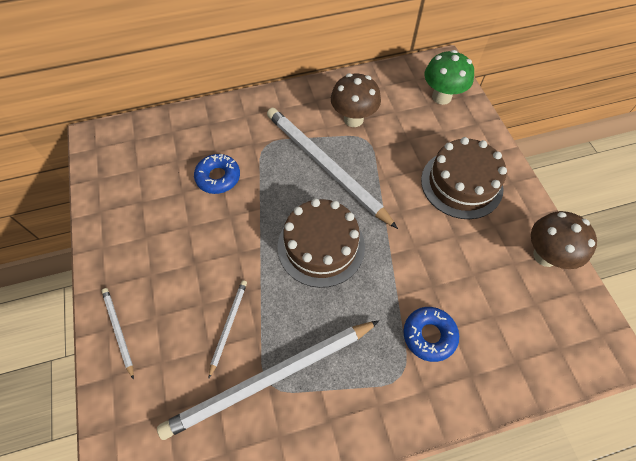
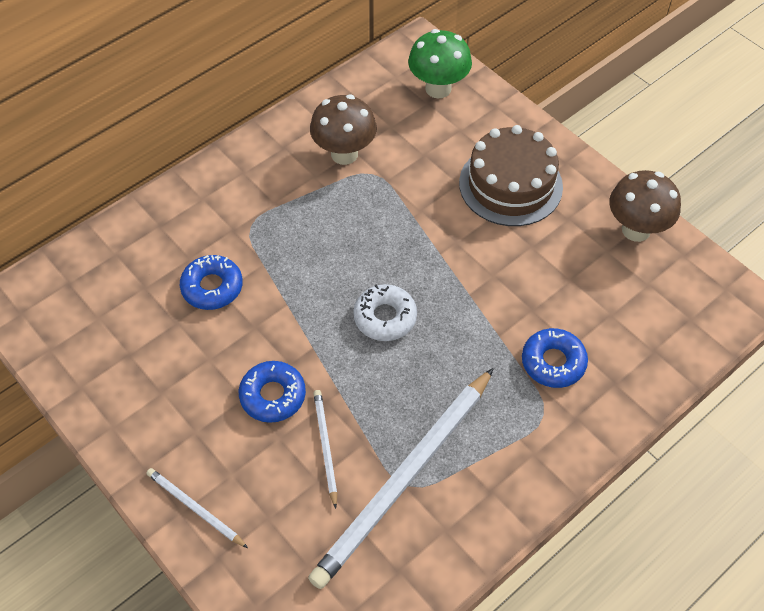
camera: 25 degrees left, 5 degrees down
white pencil [267,108,398,229] -> none
brown cake [278,198,365,288] -> white donut [353,284,417,341]
none -> blue donut [239,361,306,423]

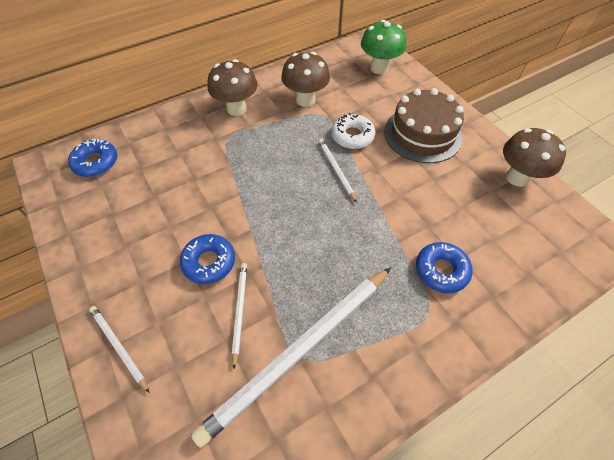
camera: 10 degrees right, 0 degrees up
blue donut [180,255,243,310] -> blue donut moved to [68,139,117,177]
white donut [353,284,417,341] -> white donut moved to [331,113,375,149]
none -> brown mushroom [208,59,258,116]
none -> white pencil [318,139,357,203]

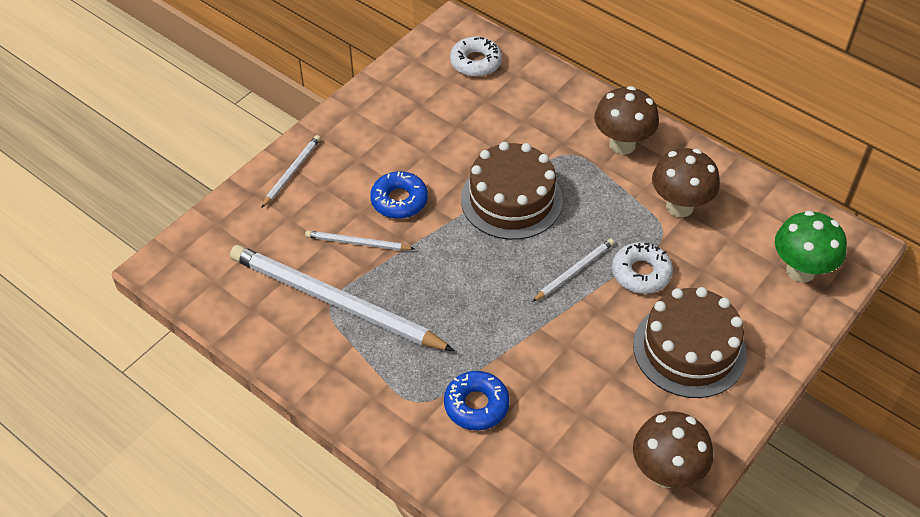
camera: 70 degrees right, 5 degrees down
blue donut [68,139,117,177] -> white donut [450,36,502,77]
white pencil [232,263,247,369] -> white pencil turned 150 degrees counterclockwise [305,231,414,251]
none -> brown cake [461,142,563,240]

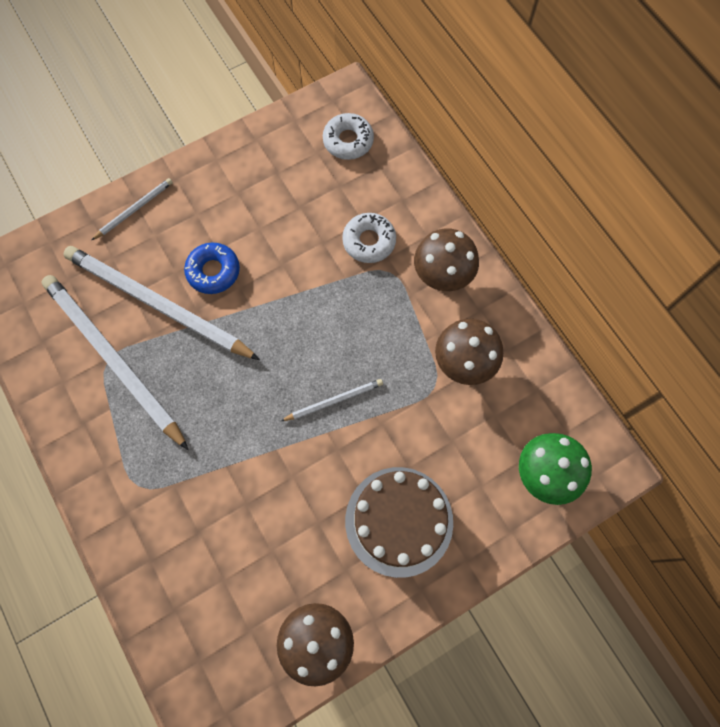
camera: 20 degrees right, 20 degrees up
white pencil [305,231,414,251] -> white pencil [63,246,260,360], size x2.22
blue donut [444,371,510,430] -> none
brown cake [461,142,563,240] -> none
white donut [612,242,673,294] -> white donut moved to [342,213,396,263]

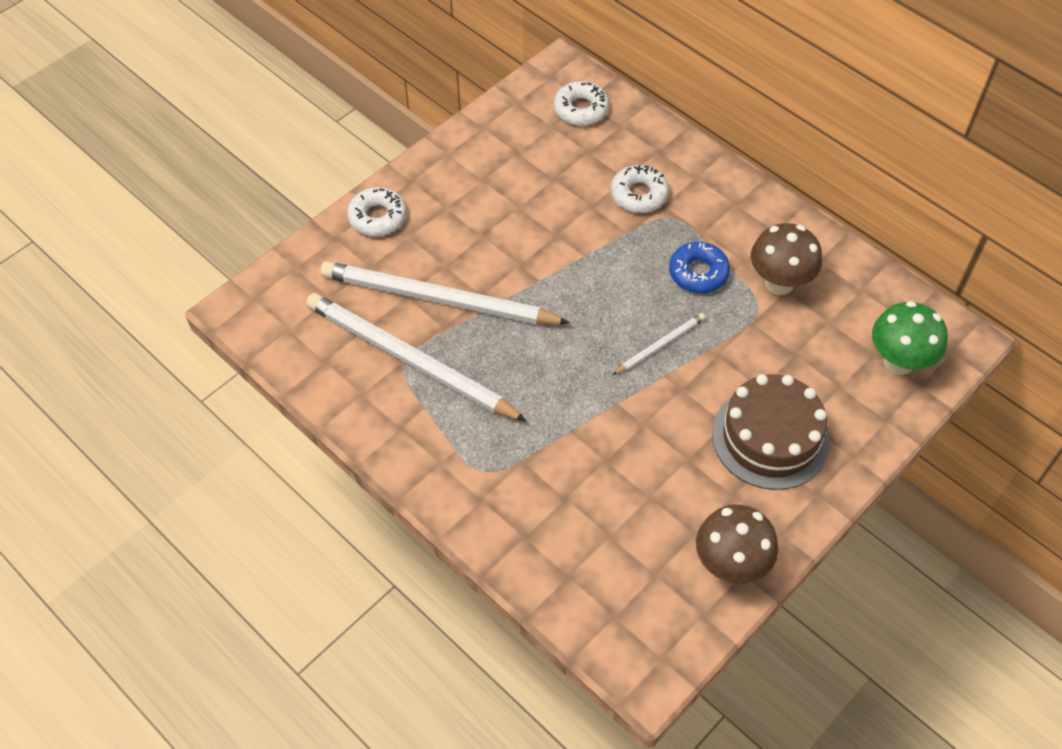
camera: 15 degrees left, 15 degrees down
white pencil [92,178,173,240] -> white donut [347,187,406,236]
blue donut [184,243,240,294] -> blue donut moved to [669,242,730,293]
brown mushroom [414,228,479,291] -> none

